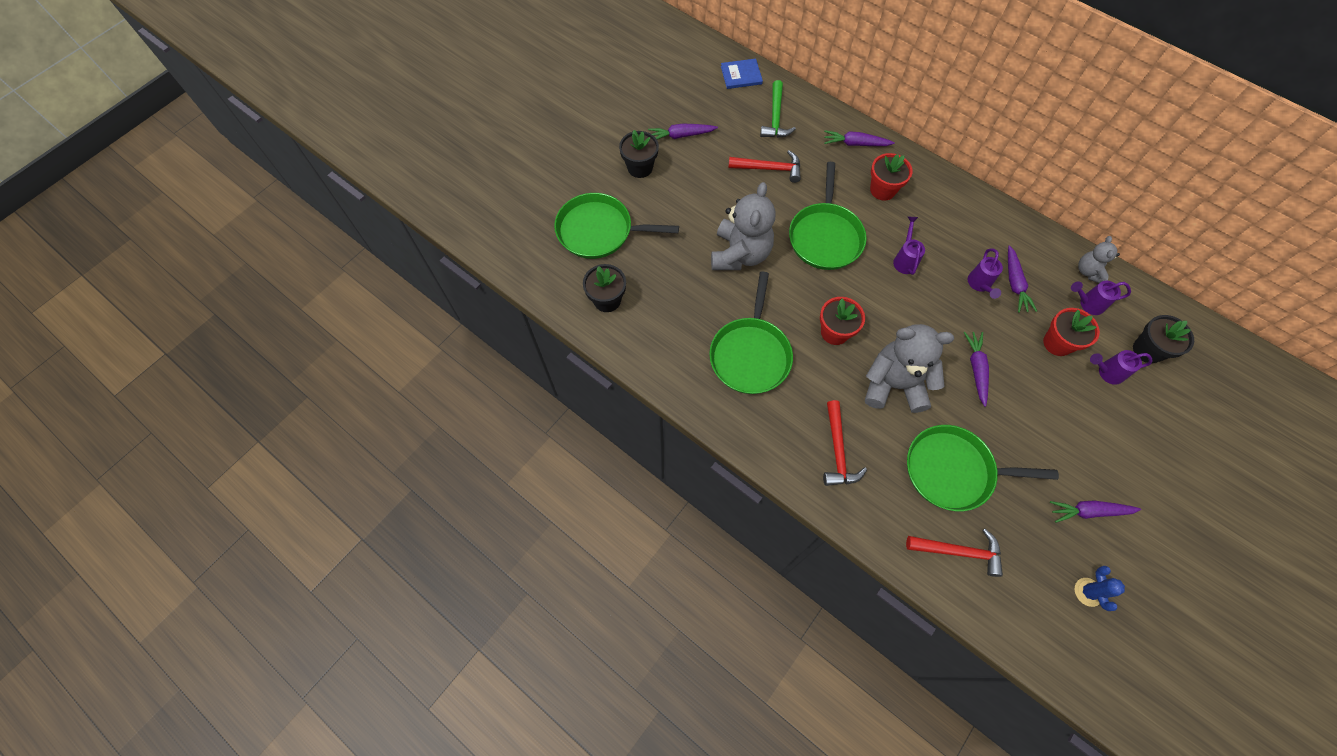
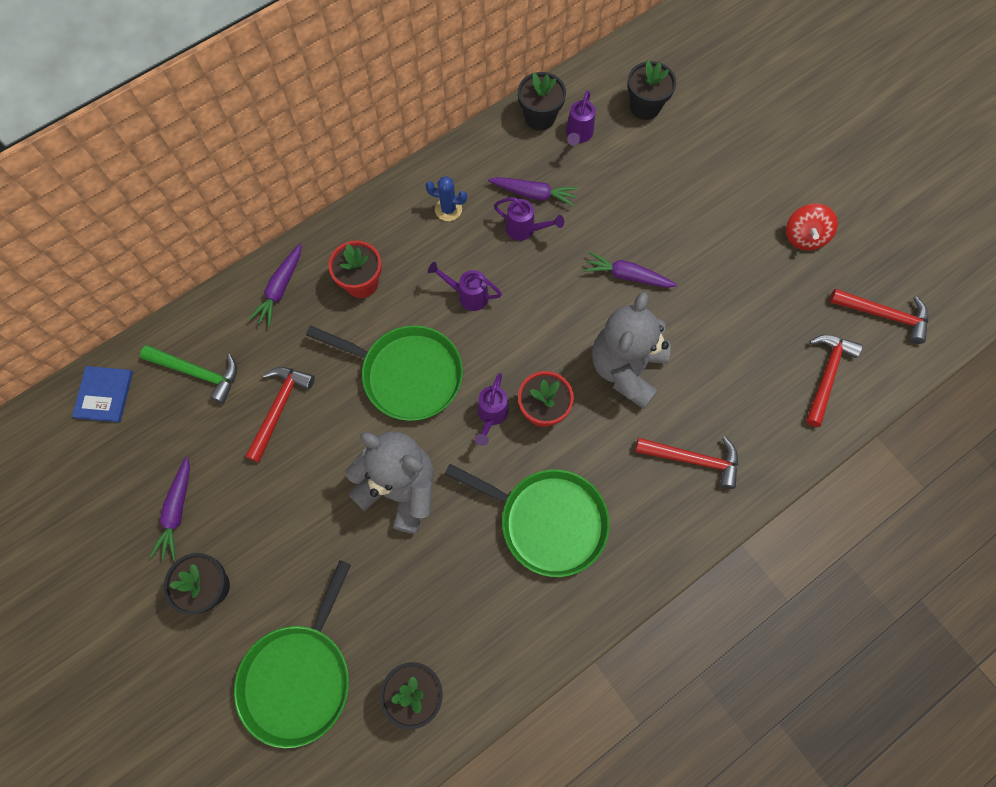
camera: 75 degrees left, 5 degrees up
green pan [907,425,1059,511] -> none
red flower pot [1043,308,1100,356] -> none
purple carrot [1050,500,1141,523] -> red spinning top [786,204,838,251]
blue cactus [1074,566,1125,611] -> blue cactus moved to [426,176,467,221]
grey teddy bear [1078,236,1120,283] -> black flower pot [518,72,566,130]
purple watering can [1090,350,1152,385] -> purple watering can moved to [475,373,509,446]
none -> red hammer [829,289,928,344]

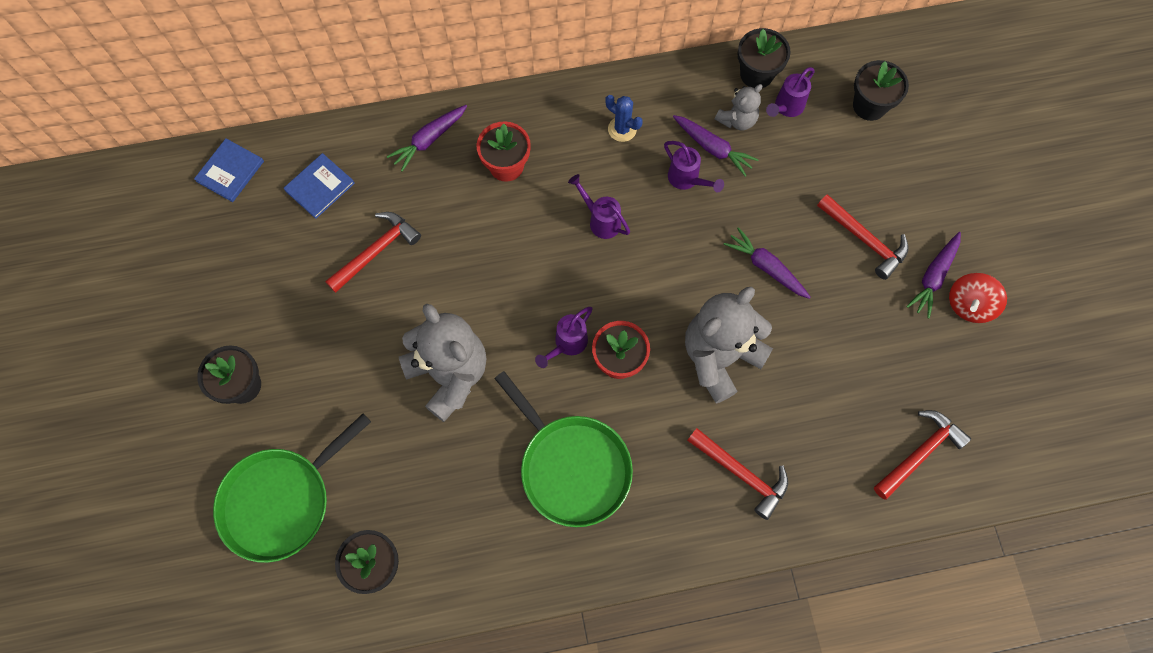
camera: 25 degrees right, 0 degrees up
green hammer [140,345,237,404] -> blue book [283,153,355,219]
purple carrot [150,456,190,560] -> purple carrot moved to [906,232,961,319]
green pan [306,325,463,421] -> none
red hammer [829,289,928,344] -> red hammer moved to [817,194,909,280]
none -> grey teddy bear [715,84,762,130]

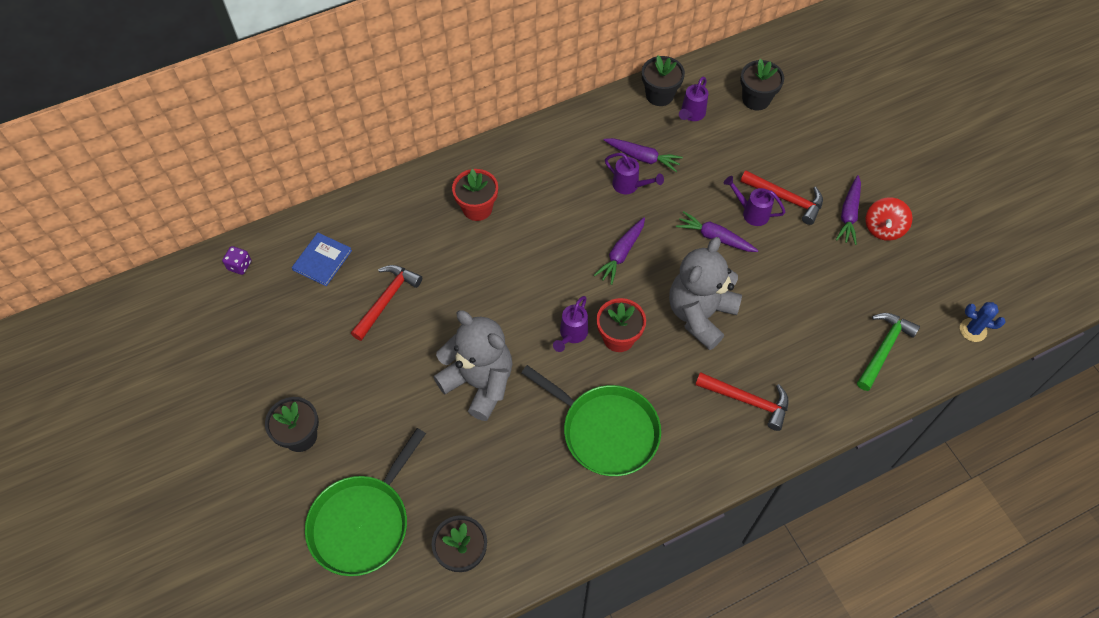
camera: 15 degrees left, 10 degrees down
blue book [194,138,264,202] -> purple dice [222,246,252,275]
purple carrot [387,105,467,172] -> purple carrot moved to [594,217,645,285]
purple watering can [568,174,630,239] -> purple watering can moved to [724,176,785,226]
blue cactus [605,95,643,142] -> blue cactus moved to [960,302,1005,342]
grey teddy bear [715,84,762,130] -> none
red hammer [874,410,971,500] -> green hammer [857,313,920,391]

